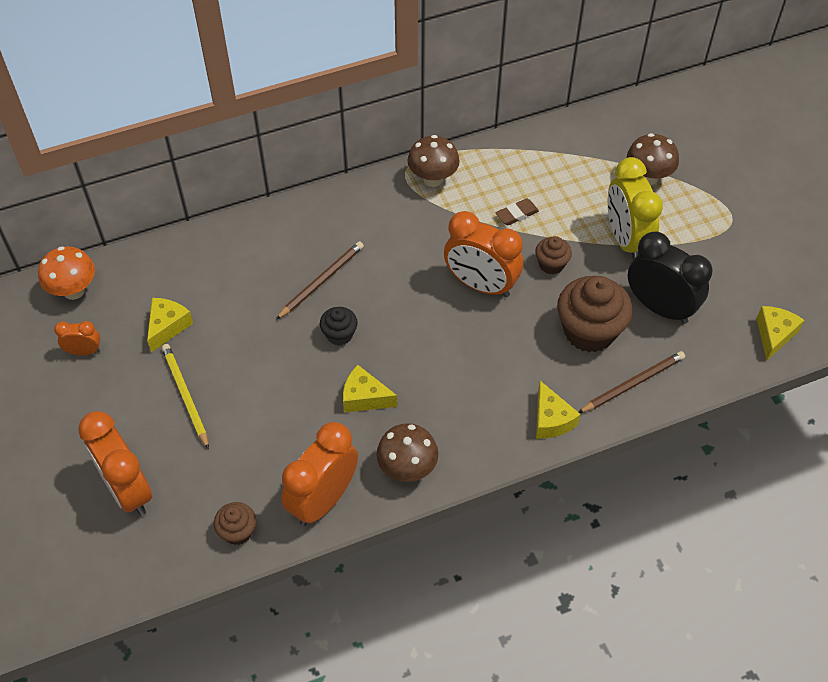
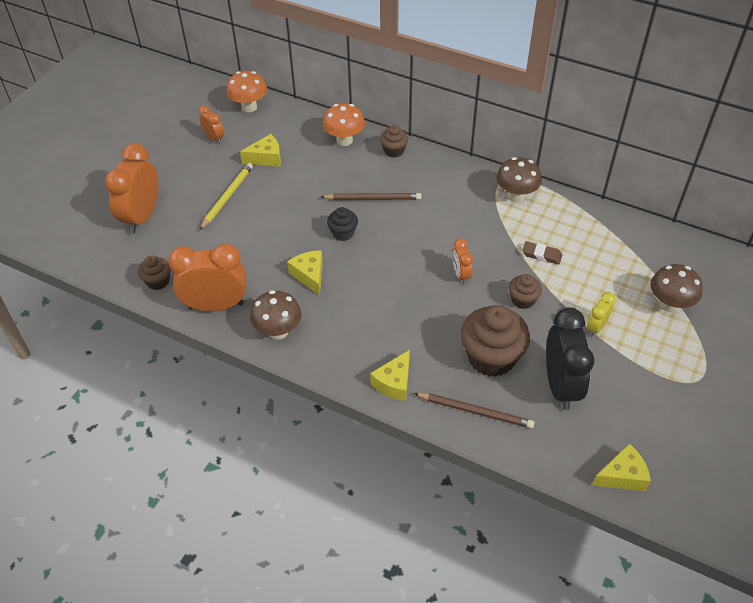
camera: 50 degrees right, 5 degrees down
orange clock [444,211,523,297] -> orange clock [452,238,473,284], size x0.49
yellow clock [608,157,663,260] -> yellow clock [587,292,615,337], size x0.49
none -> orange mushroom [323,103,365,146]
none -> brown cupcake [380,125,408,158]

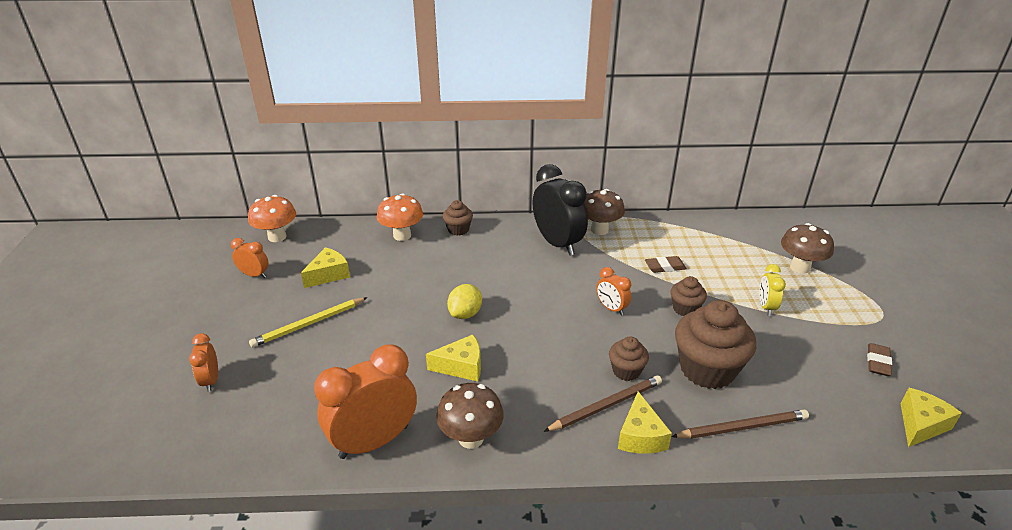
camera: 30 degrees left, 15 degrees down
orange clock [105,143,158,234] -> orange clock [189,333,218,392], size x0.49
brown cupcake [138,256,171,290] -> brown cupcake moved to [609,336,649,381]
yellow pencil [200,163,253,230] -> yellow pencil turned 120 degrees counterclockwise [249,297,368,348]
yellow cheese [287,250,323,295] -> yellow cheese turned 135 degrees clockwise [426,335,481,381]
brown pencil [321,193,421,200] -> brown pencil moved to [544,375,662,432]
black cupcake [327,207,358,241] -> yellow lemon [447,284,482,319]
black clock [546,307,595,410] -> black clock moved to [533,164,588,256]
none -> brown eraser [867,343,892,376]

